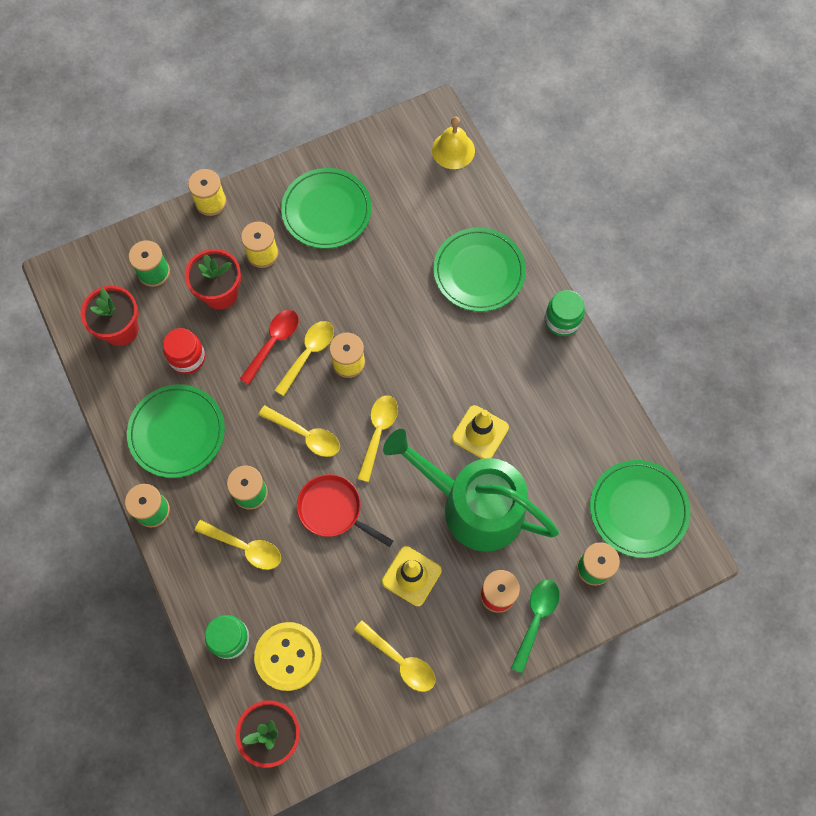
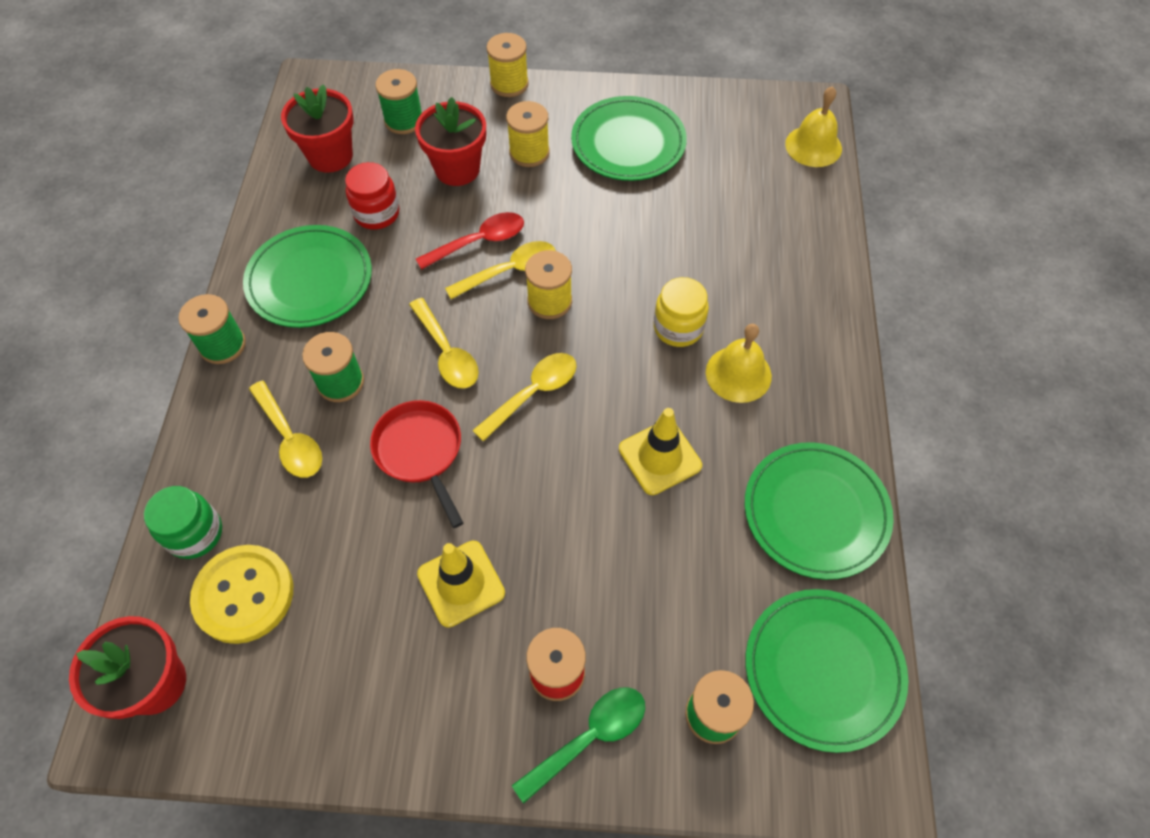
camera: 30 degrees right, 10 degrees down
yellow spoon [354,620,435,692] -> none
green watering can [383,429,559,552] -> none
green plate [433,227,526,312] -> green plate moved to [745,442,894,580]
green jar [545,290,585,336] -> none
none -> yellow jar [654,277,709,347]
none -> yellow bell [706,324,772,403]

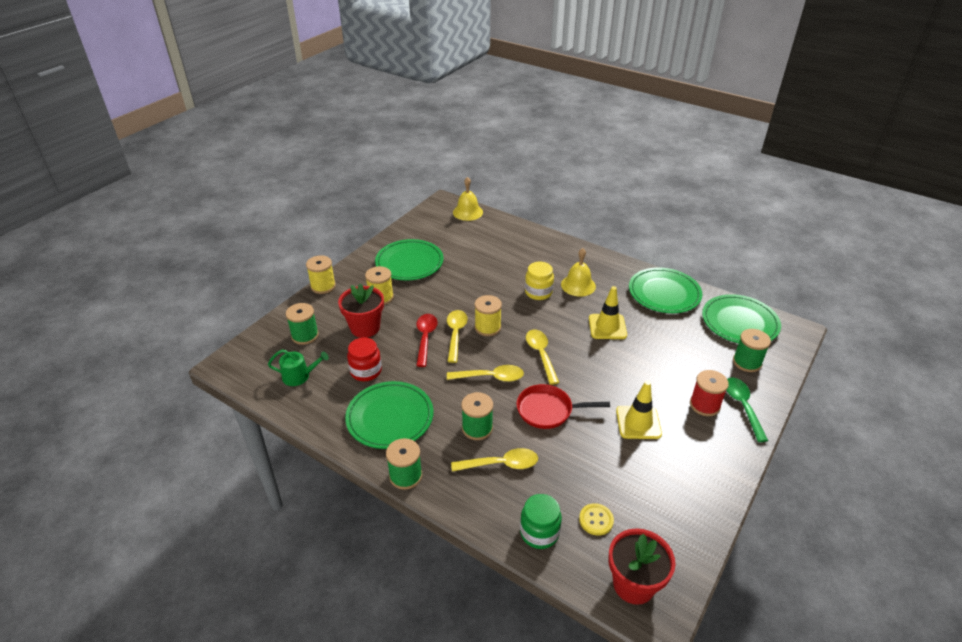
camera: 60 degrees left, 20 degrees down
yellow button [190,545,293,644] -> yellow button [579,503,614,536], size x0.53
red flower pot [281,84,354,173] -> green watering can [268,350,329,386]

